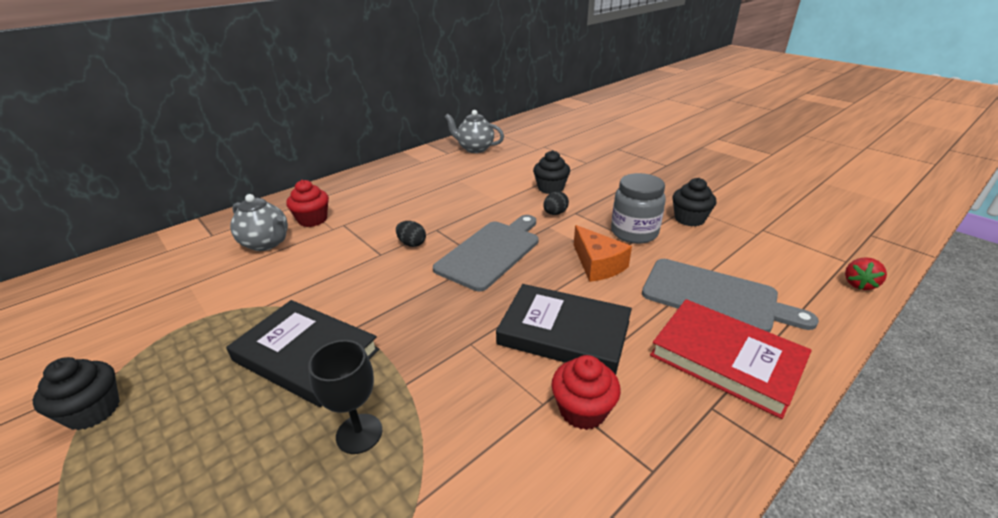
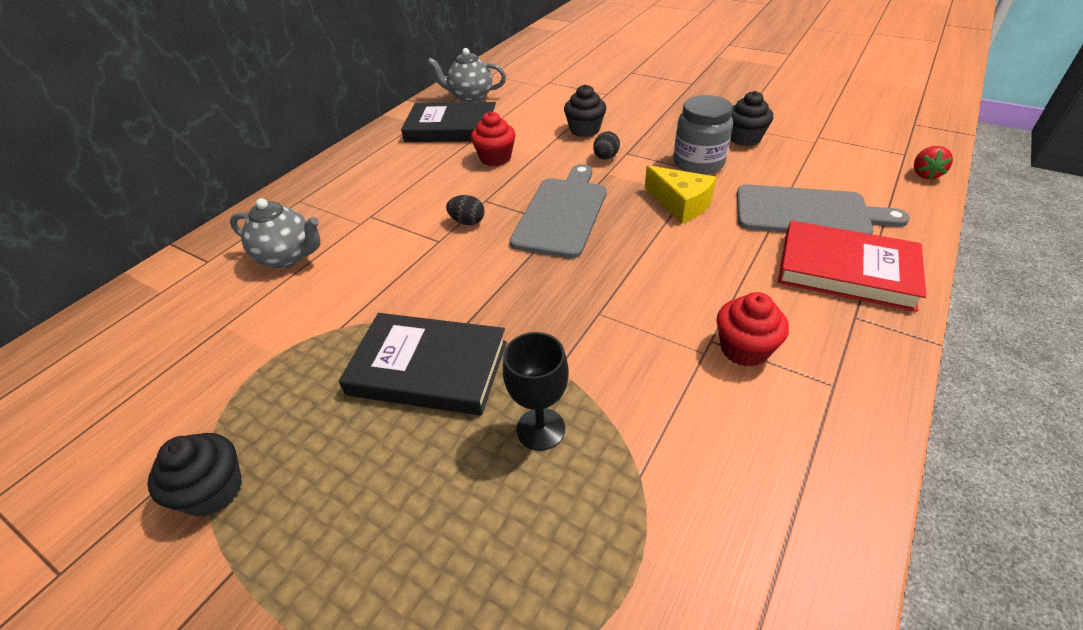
camera: 15 degrees left, 10 degrees up
red cupcake [286,180,329,227] -> red cupcake moved to [471,111,515,166]
black book [496,284,632,375] -> black book moved to [401,102,496,142]
orange cheese [574,225,632,282] -> yellow cheese [645,165,716,223]

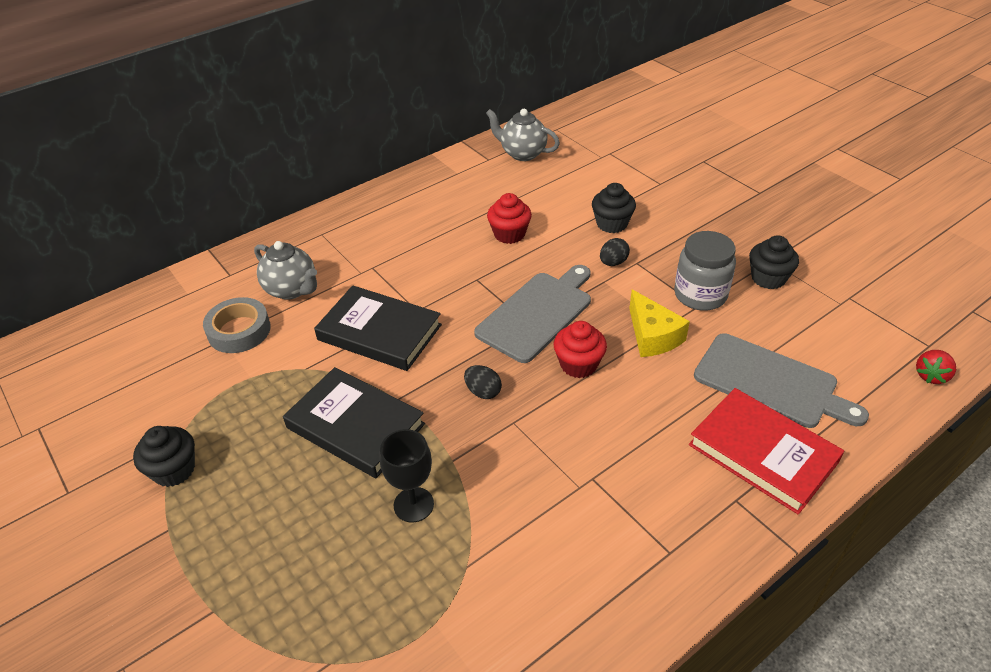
camera: 20 degrees right, 0 degrees up
black book [401,102,496,142] -> black book moved to [314,285,442,371]
black egg [446,195,485,225] -> black egg moved to [464,365,502,399]
red cupcake [717,292,789,367] -> red cupcake moved to [554,321,607,378]
none -> grey tape [203,297,271,353]

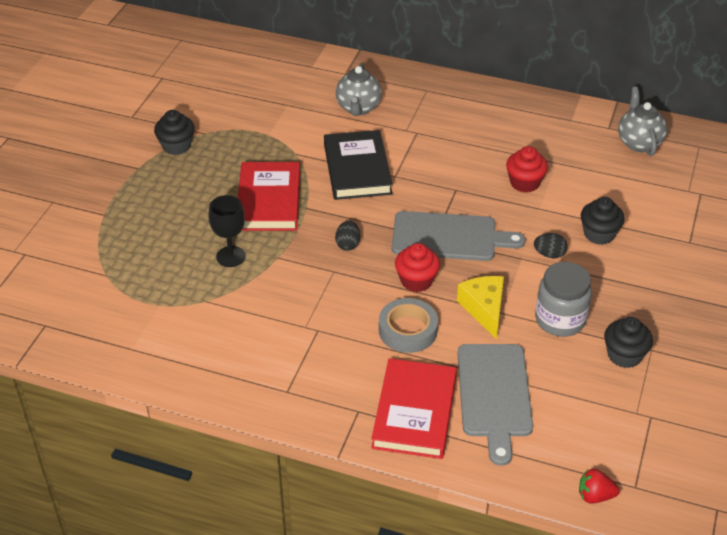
camera: 55 degrees right, 0 degrees up
grey tape [203,297,271,353] -> grey tape moved to [379,298,438,353]
black book [283,367,425,478] -> red book [238,162,300,231]
yellow cheese [629,289,690,357] -> yellow cheese turned 135 degrees clockwise [457,276,504,339]

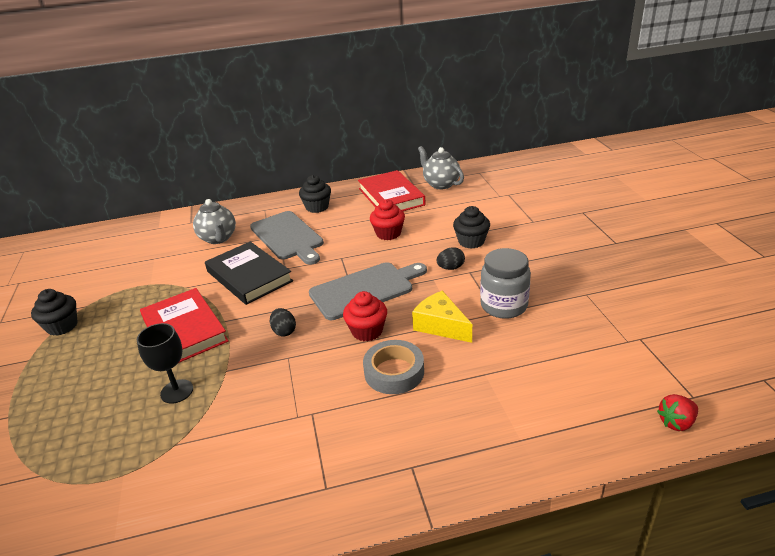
camera: 30 degrees left, 10 degrees down
red book [371,358,457,459] -> red book moved to [358,170,426,211]
grey cutting board [458,344,533,466] -> grey cutting board moved to [250,211,324,265]
black cupcake [604,317,653,368] -> black cupcake moved to [299,175,331,213]

